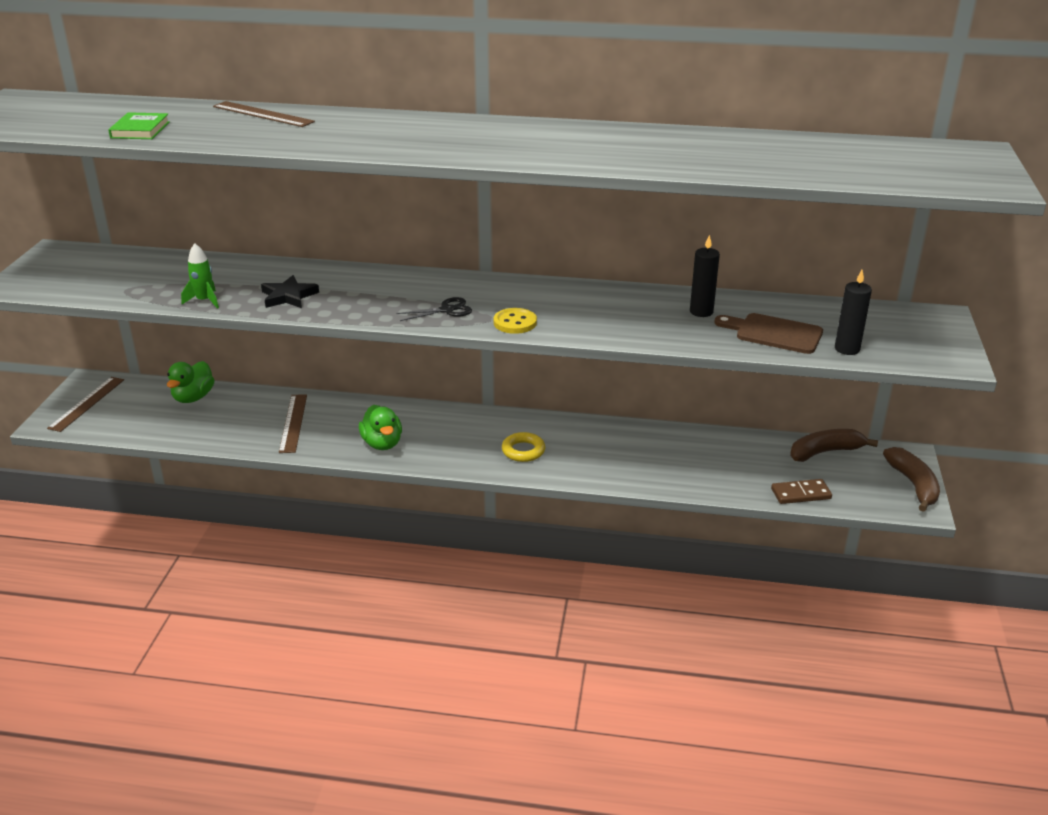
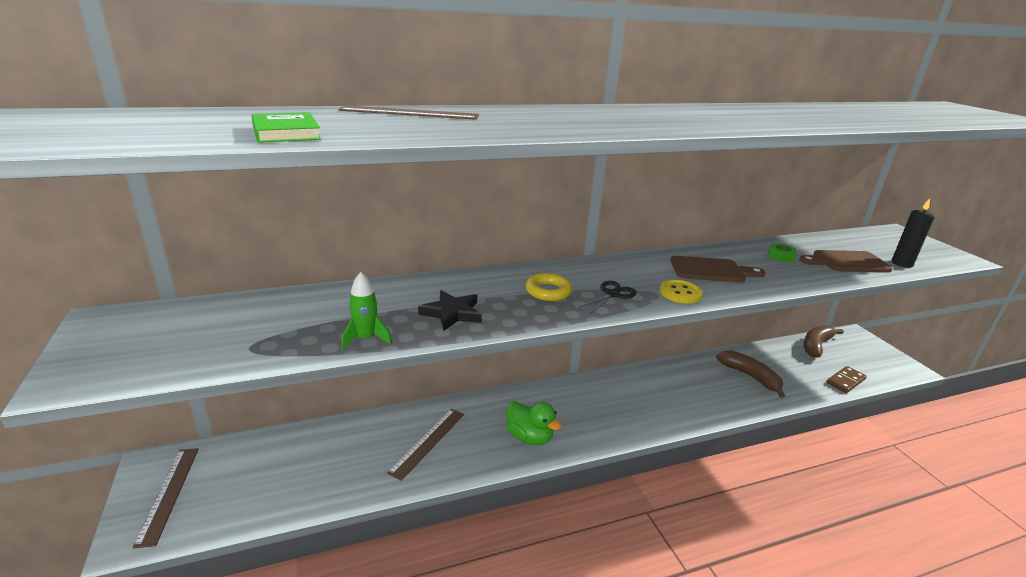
camera: 30 degrees left, 5 degrees down
green duck [167,361,215,403] -> none
brown ruler [279,394,307,453] -> brown ruler turned 60 degrees clockwise [387,409,464,481]
yellow ring [502,432,545,462] -> yellow ring moved to [525,273,572,301]
black candle [690,235,720,317] -> green nut [768,243,797,262]
brown banana [883,447,940,512] -> brown banana moved to [716,351,785,398]
none -> brown cutting board [670,256,765,283]

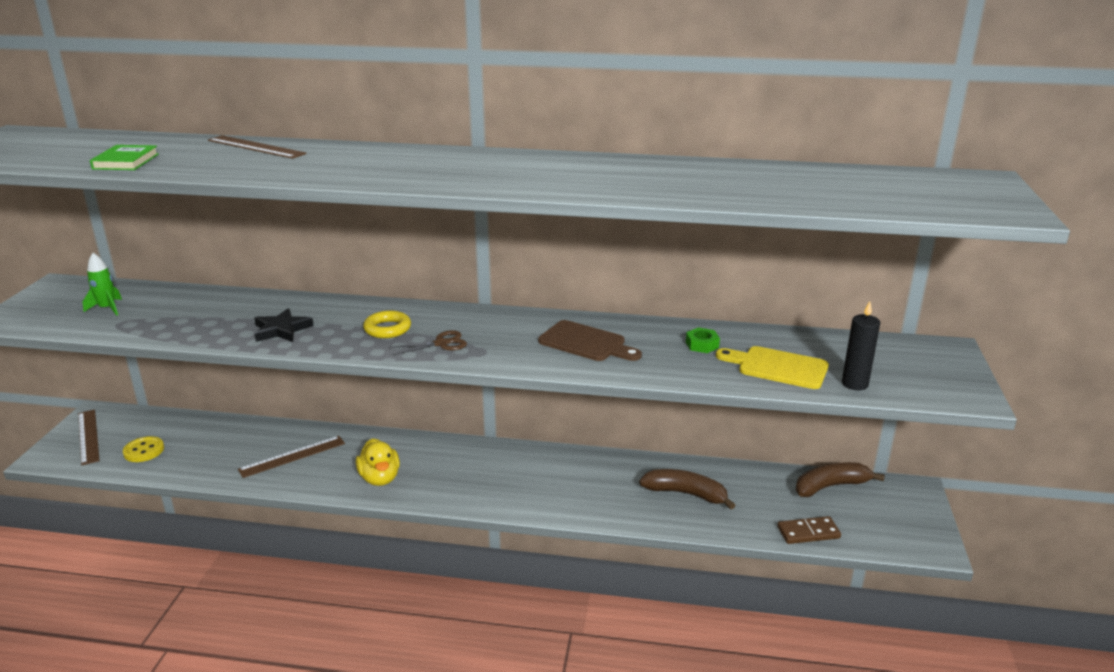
camera: 30 degrees right, 0 degrees up
brown ruler [133,448,199,548] -> brown ruler turned 45 degrees counterclockwise [78,409,100,465]
green rocket [342,272,392,350] -> green rocket moved to [83,253,122,316]
green duck [506,401,562,445] -> yellow duck [356,438,400,486]
black scissors [579,281,636,313] -> brown scissors [389,330,467,355]
yellow button [660,279,703,304] -> yellow button moved to [123,436,164,462]
brown banana [716,351,785,398] -> brown banana turned 60 degrees counterclockwise [639,469,736,509]
brown cutting board [799,250,893,272] -> yellow cutting board [716,346,829,389]

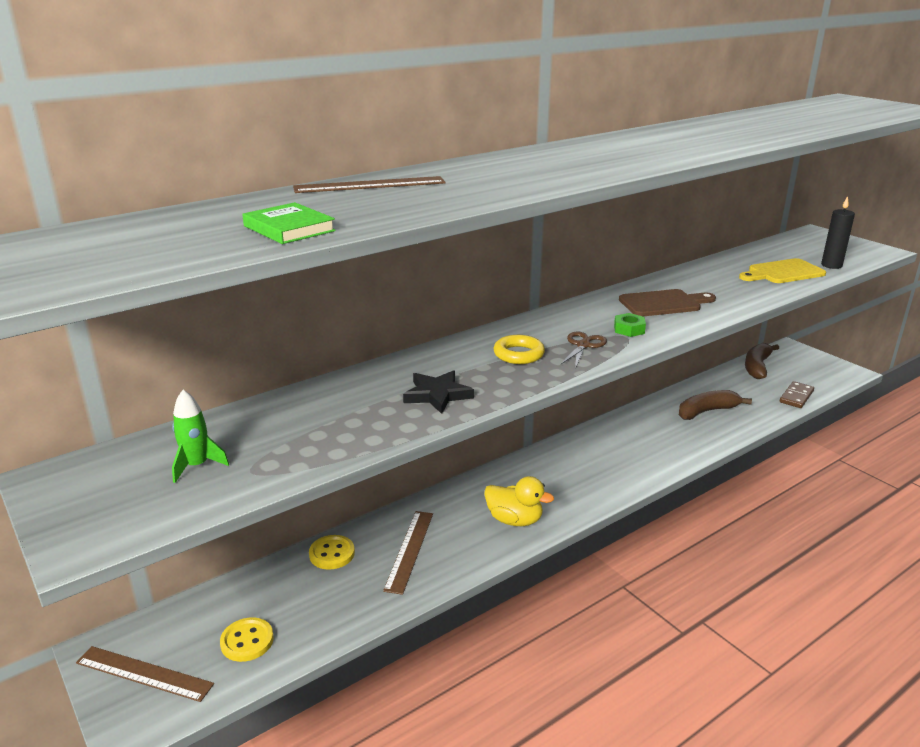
camera: 45 degrees left, 0 degrees up
green nut [686,327,720,353] -> green nut moved to [614,313,646,337]
none -> yellow button [309,535,355,570]

